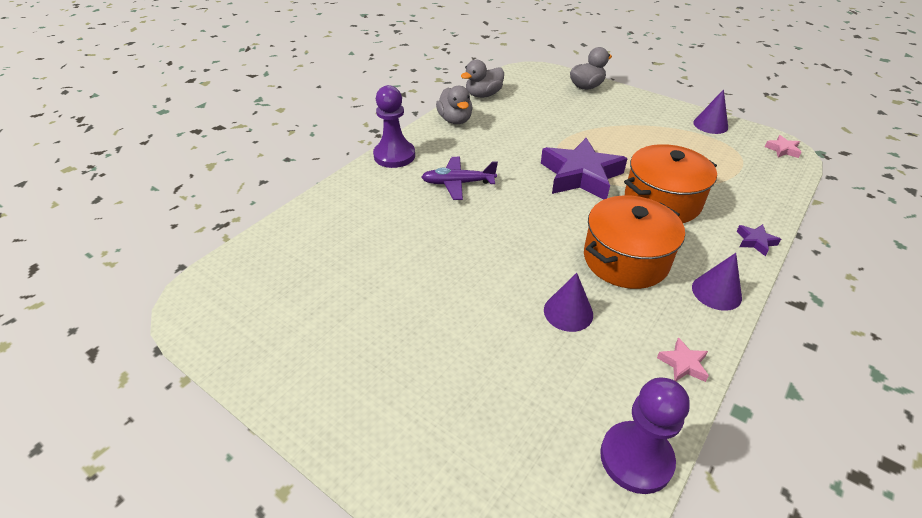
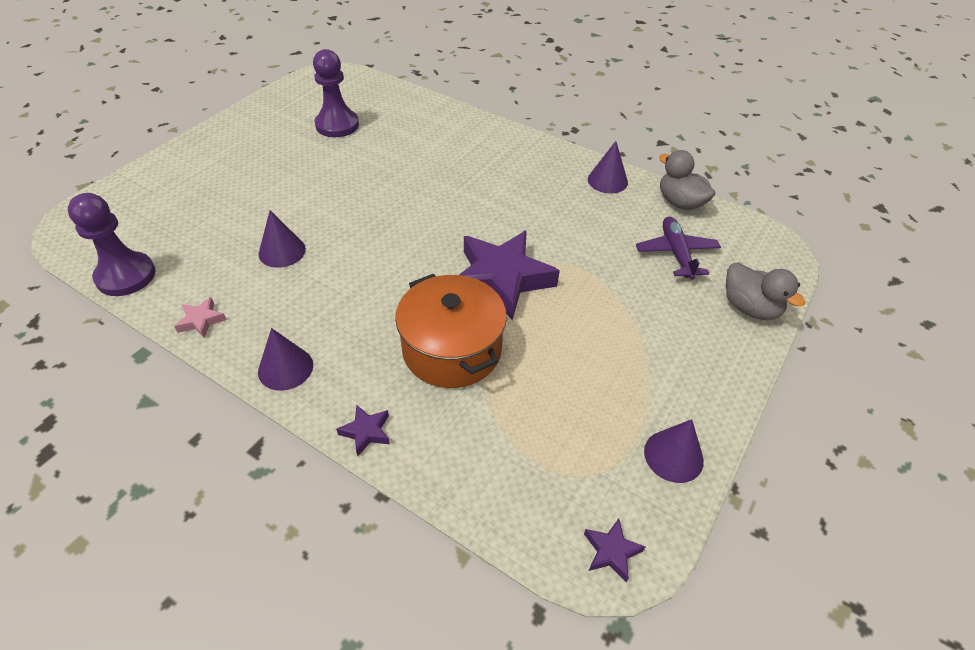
camera: 85 degrees right, 5 degrees up
purple pawn [373,85,415,168] -> purple pawn moved to [313,49,359,137]
purple plane [421,157,498,200] -> purple plane moved to [636,217,721,280]
grey duck [436,86,473,124] -> purple cone [588,141,628,194]
orange pot [584,195,685,289] -> none
pink star [765,135,802,158] -> purple star [584,518,645,582]

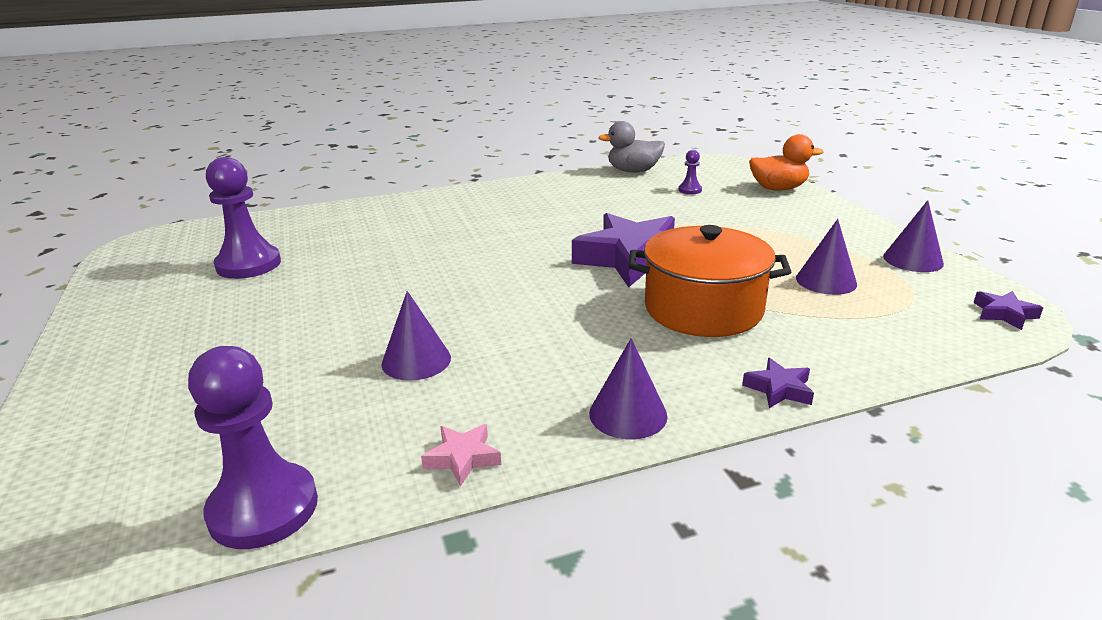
camera: 50 degrees left, 20 degrees down
purple cone [588,141,628,194] -> purple cone moved to [796,219,857,295]
purple plane [636,217,721,280] -> purple pawn [679,150,702,194]
grey duck [726,262,805,320] -> orange duck [749,134,823,191]

